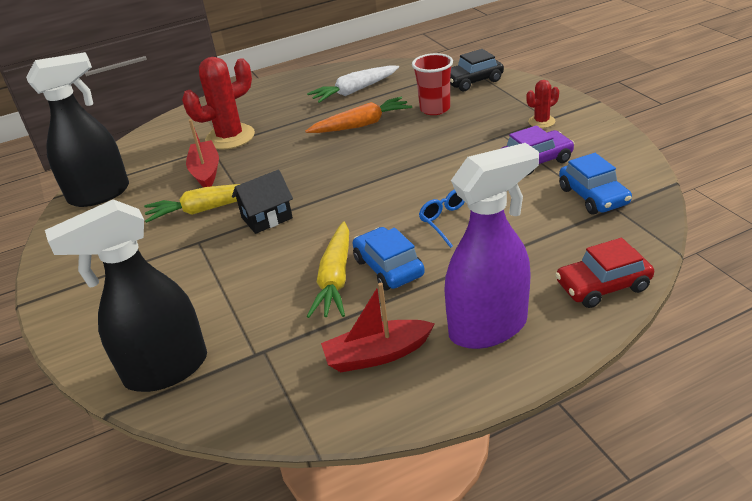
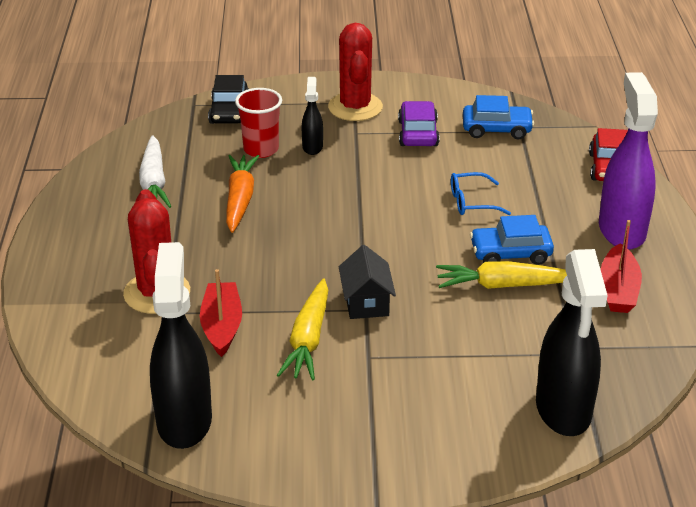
camera: 70 degrees left, 0 degrees up
red boat [186,119,219,187] -> red boat turned 75 degrees clockwise [200,269,242,357]
yellow carrot [307,221,349,318] -> yellow carrot turned 150 degrees clockwise [436,261,567,289]
red cactus [526,80,559,128] -> red cactus [328,23,383,121], size x1.98
none -> black spray bottle [302,77,323,155]

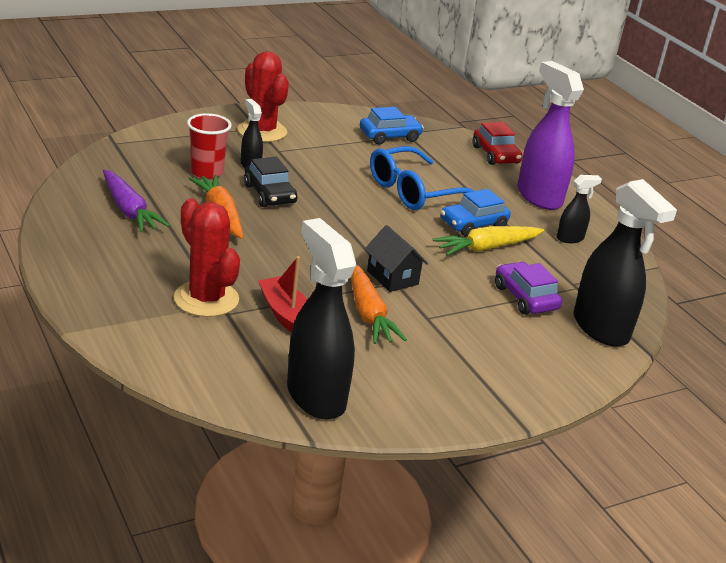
camera: 30 degrees left, 5 degrees down
white carrot [139,135,172,208] -> purple carrot [103,170,170,233]
black car [208,75,249,124] -> black car moved to [244,157,297,207]
yellow carrot [277,278,328,380] -> orange carrot [351,265,407,344]
purple car [398,101,440,146] -> purple car moved to [495,262,562,315]
blue glasses [451,172,511,215] -> blue glasses [370,146,474,210], size x1.85
red boat [601,220,642,313] -> black spray bottle [557,175,602,243]

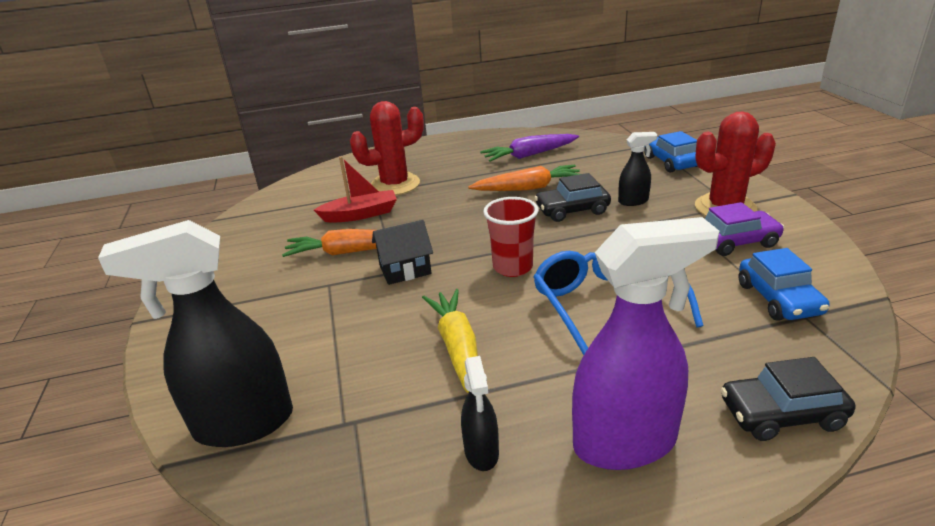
camera: 110 degrees right, 0 degrees up
red cup [187,113,232,179] -> red cup moved to [483,197,538,277]
black spray bottle [287,218,356,420] -> none
blue car [441,189,511,237] -> blue car moved to [644,131,698,173]
red car [473,122,522,165] -> black car [721,357,856,441]
purple car [495,262,562,315] -> purple car moved to [705,202,784,256]

